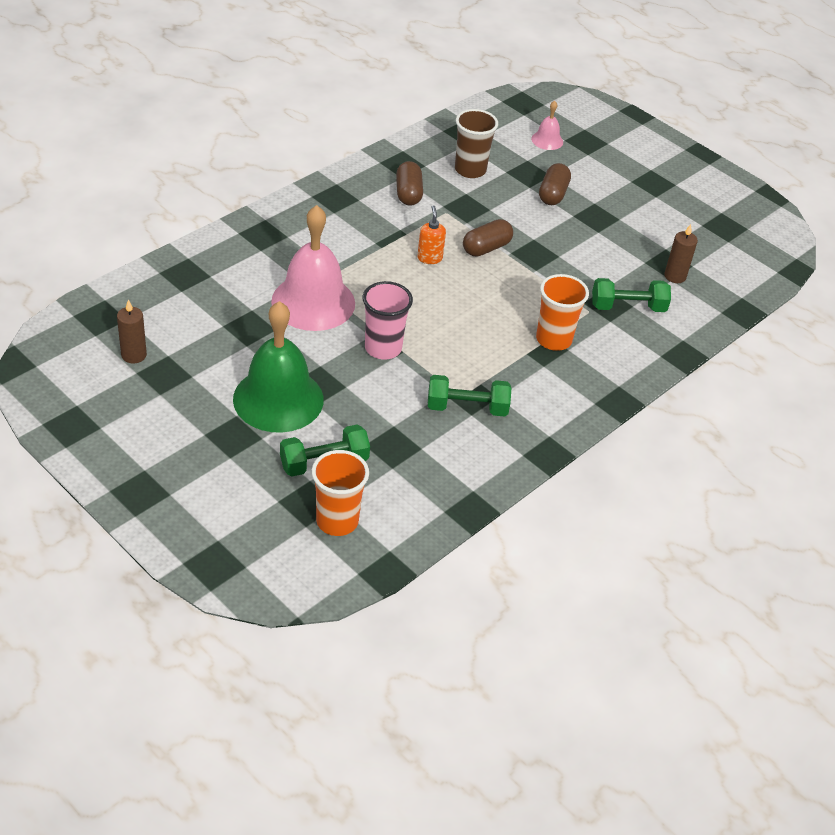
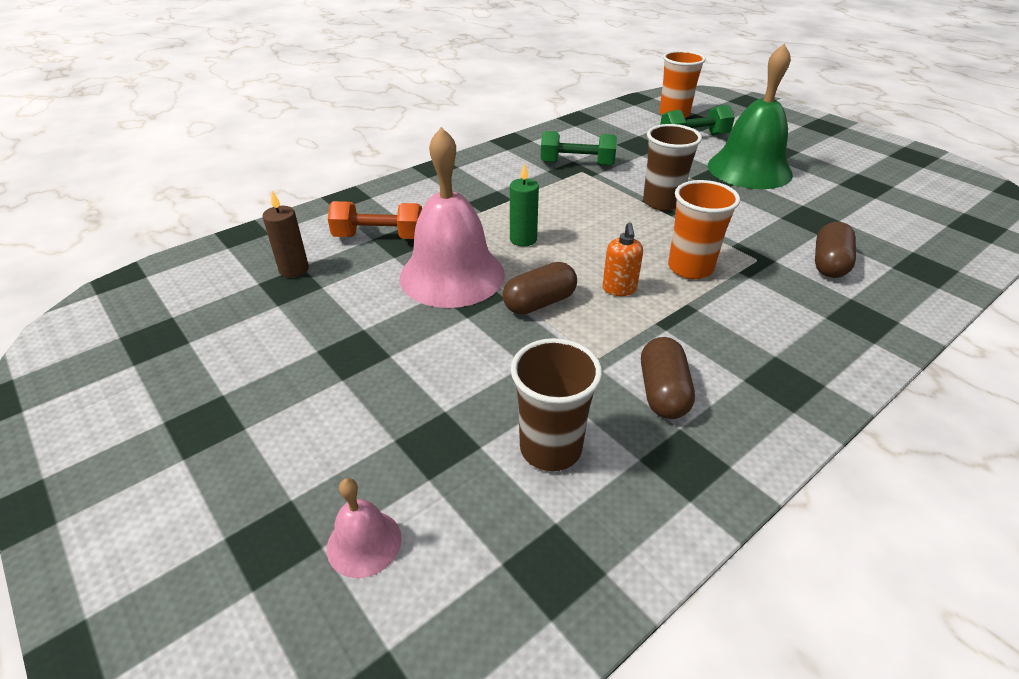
camera: 170 degrees left, 5 degrees down
brown candle [117,300,147,364] -> none
pink bell [271,205,355,331] -> pink bell moved to [400,127,505,308]
pink cup [363,281,413,359] -> brown cup [643,124,702,211]
orange cup [536,274,589,351] -> orange cup moved to [668,180,740,279]
brown capsule [539,163,571,205] -> brown capsule moved to [815,222,856,278]
green dumbbell [592,278,671,312] -> orange dumbbell [328,201,422,239]
none -> green candle [510,163,539,246]

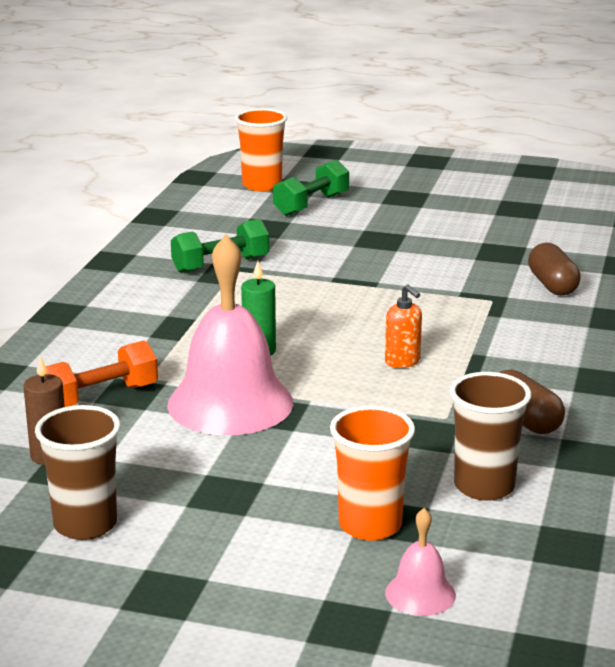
camera: 35 degrees left, 15 degrees down
brown capsule [503,262,577,315] -> none
brown cup [643,124,702,211] -> brown cup moved to [35,405,120,540]
orange cup [668,180,740,279] -> orange cup moved to [330,406,415,541]
green bell [708,44,793,189] -> none

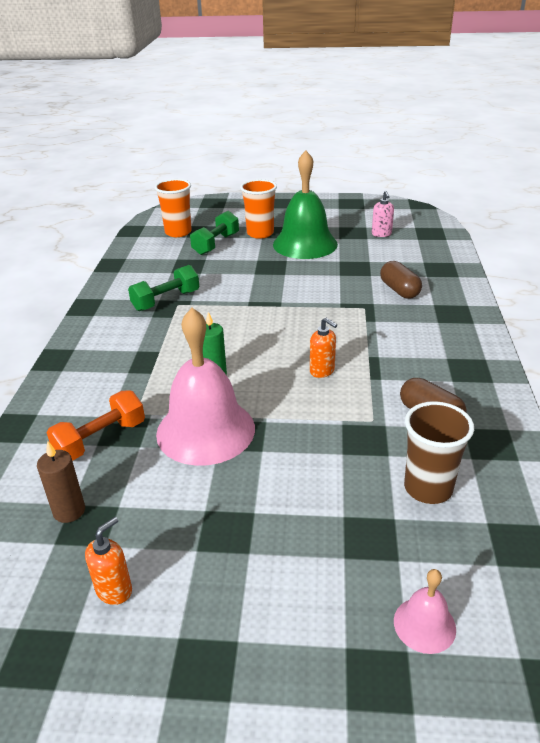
camera: 10 degrees left, 10 degrees up
brown cup [35,405,120,540] -> orange soap dispenser [85,517,132,605]
orange cup [330,406,415,541] -> orange cup moved to [240,179,277,239]
none -> green bell [273,150,338,259]
none -> pink soap dispenser [372,191,394,237]

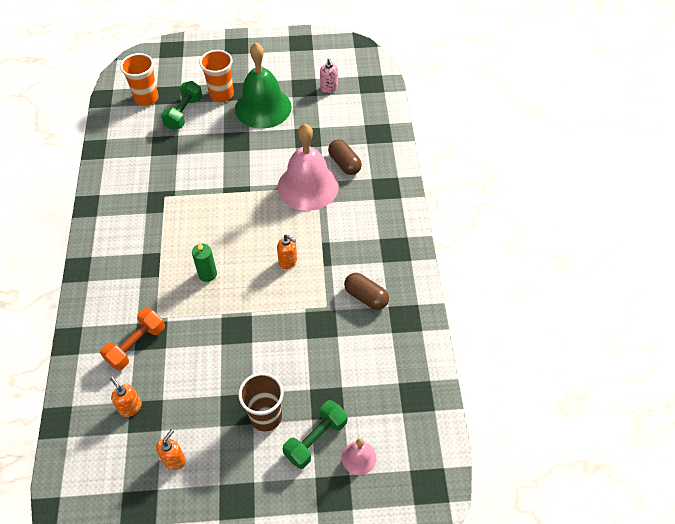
camera: 10 degrees left, 20 degrees up
brown candle [37,441,85,523] -> orange soap dispenser [110,376,142,417]
green dumbbell [128,265,199,311] -> green dumbbell moved to [283,400,348,469]
pink bell [156,308,255,466] -> pink bell moved to [278,124,339,211]
brown cup [404,401,474,504] -> brown cup moved to [238,373,284,431]

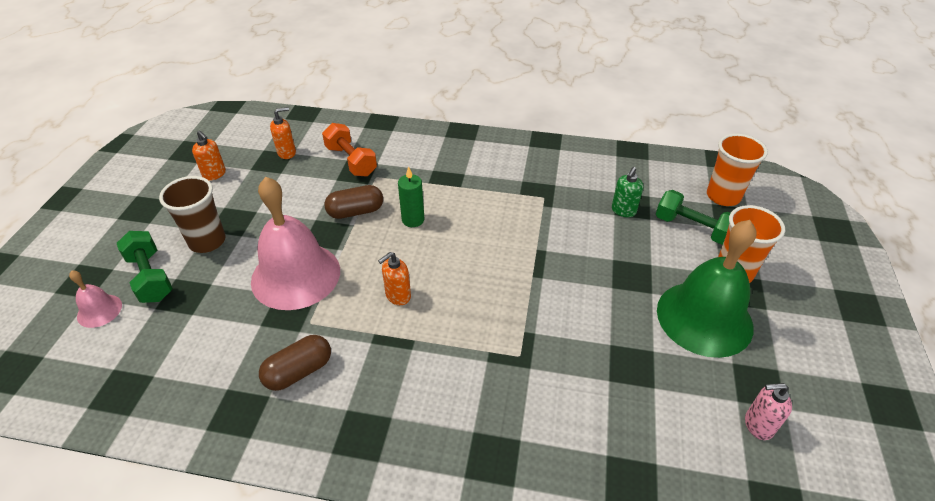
camera: 105 degrees right, 10 degrees down
pink bell [278,124,339,211] -> pink bell moved to [251,177,340,310]
brown capsule [328,139,362,175] -> brown capsule moved to [324,185,383,219]
none -> green soap dispenser [612,167,643,217]

